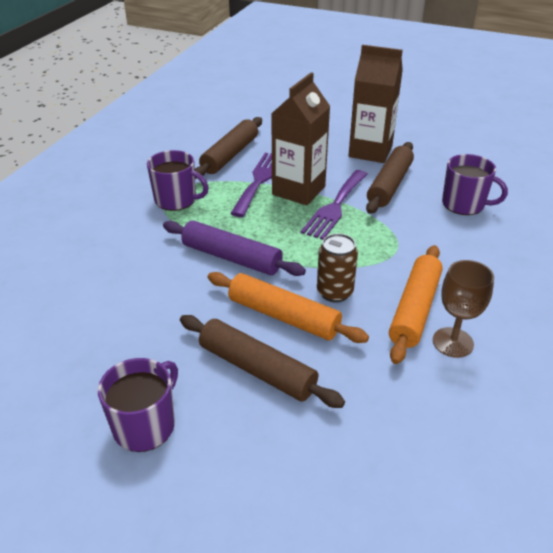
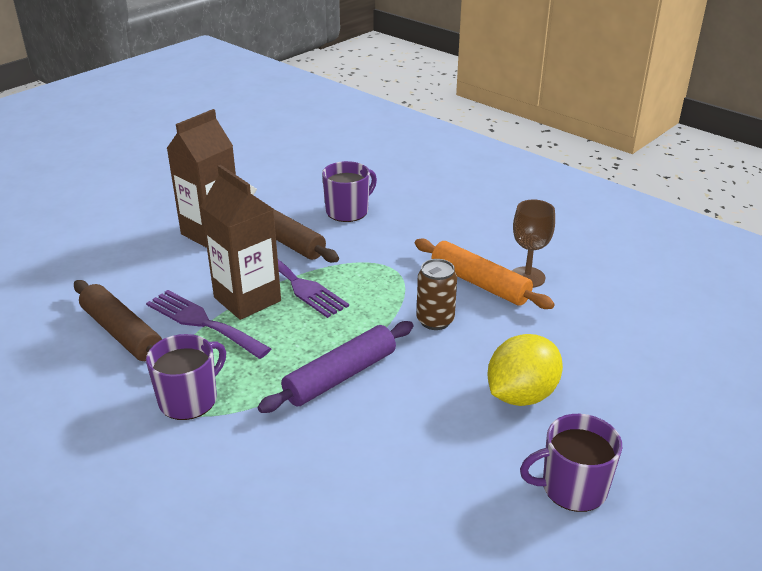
camera: 70 degrees left, 5 degrees down
purple mug [98,358,178,452] -> purple mug turned 60 degrees counterclockwise [520,414,622,512]
brown rolling pin [180,315,345,408] -> yellow lemon [487,334,563,406]
orange rolling pin [208,272,369,343] -> none

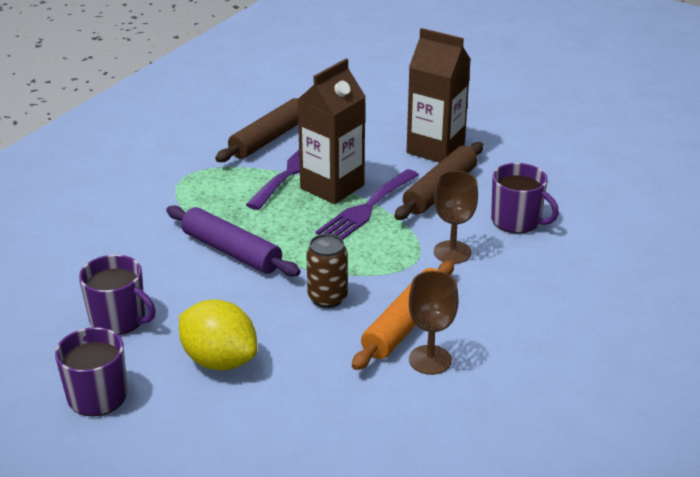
camera: 80 degrees right, 0 degrees up
purple mug [146,334,226,420] -> purple mug moved to [79,255,156,335]
none -> brown goblet [434,171,478,264]

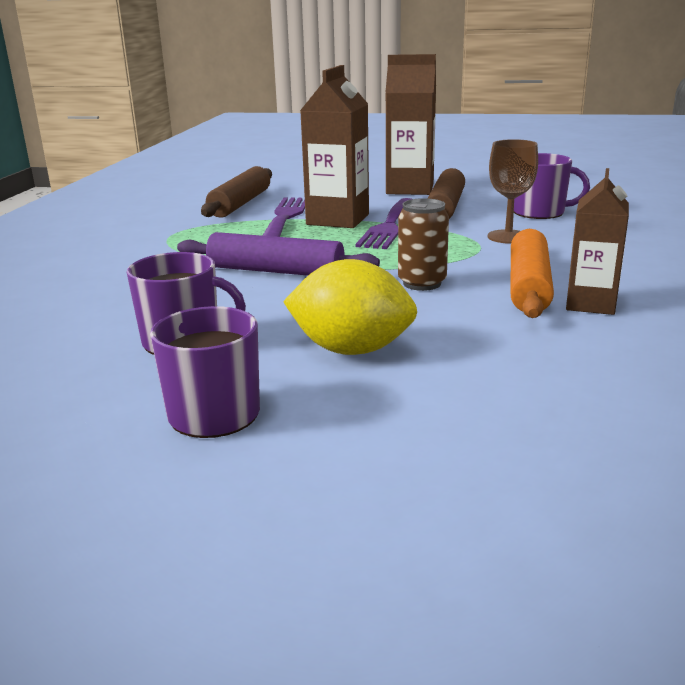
camera: 20 degrees left, 10 degrees down
brown goblet [409,271,458,375] -> brown carton [566,168,629,315]

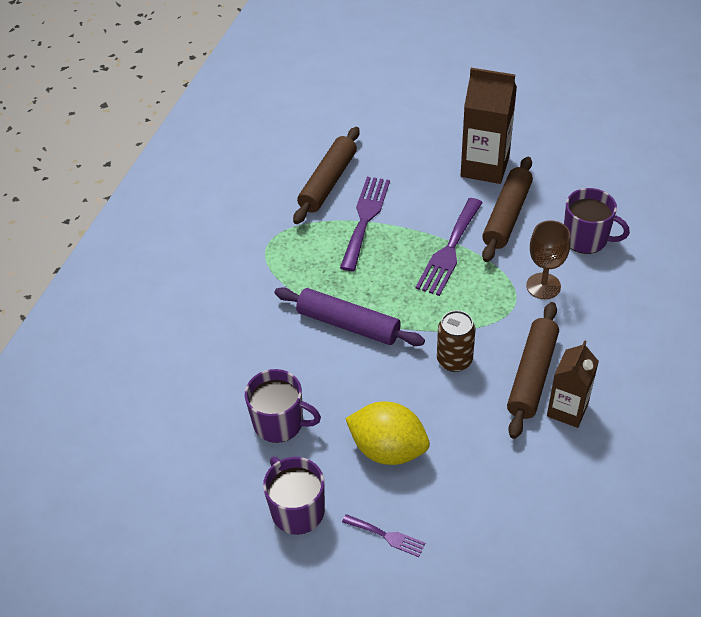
camera: 10 degrees right, 25 degrees up
brown carton [300,65,369,228] -> none
orange rolling pin [511,229,554,318] -> brown rolling pin [507,302,559,439]
none -> purple fork [342,514,425,557]

